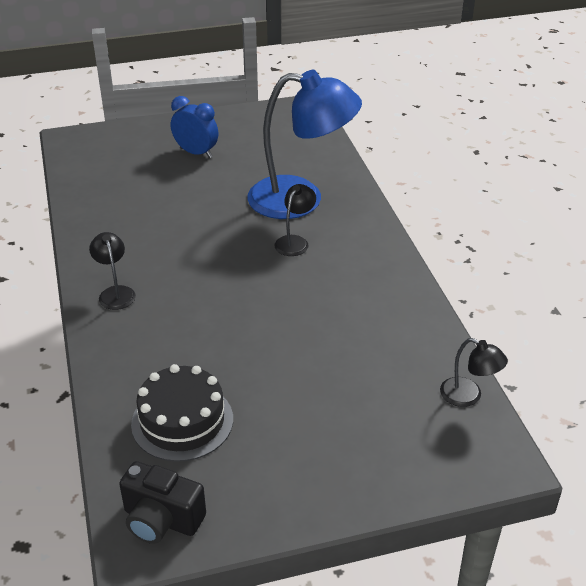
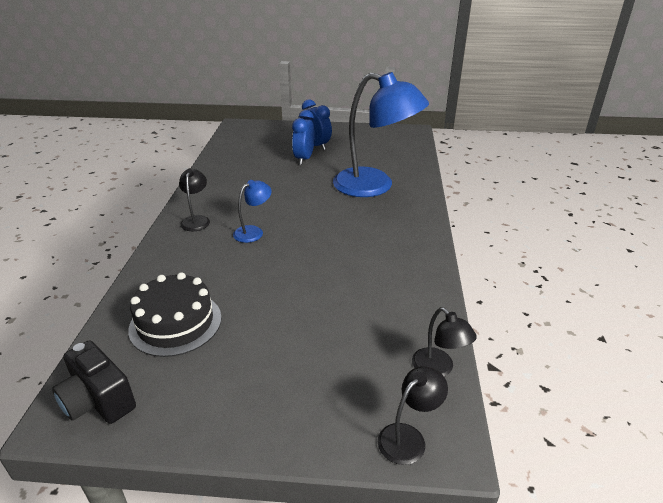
camera: 20 degrees right, 5 degrees down
black lamp [274,184,316,256] -> black lamp moved to [378,366,448,465]
none -> blue lamp [233,180,272,243]
none -> blue clock [292,110,315,165]

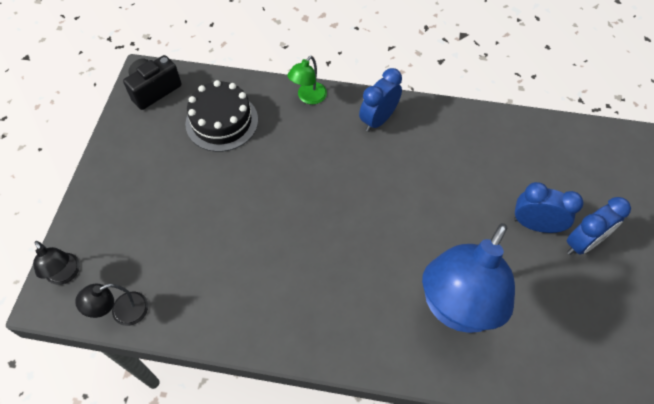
camera: 95 degrees right, 25 degrees up
black lamp [179,169,210,231] -> blue clock [359,68,402,132]
blue lamp [233,180,272,243] -> none
none -> green lamp [287,56,327,104]

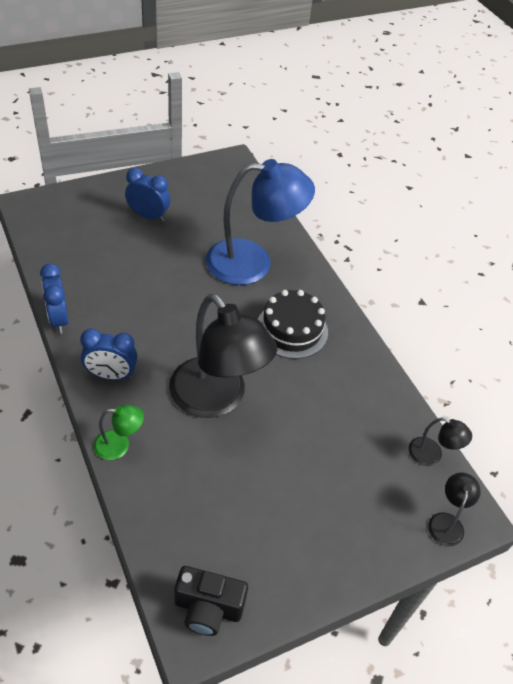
camera: 130 degrees left, 10 degrees down
black cake [185,80,258,152] -> black cake moved to [258,290,328,359]
blue clock [514,182,583,233] -> blue clock moved to [40,263,69,333]
none -> black lamp [169,294,277,418]

